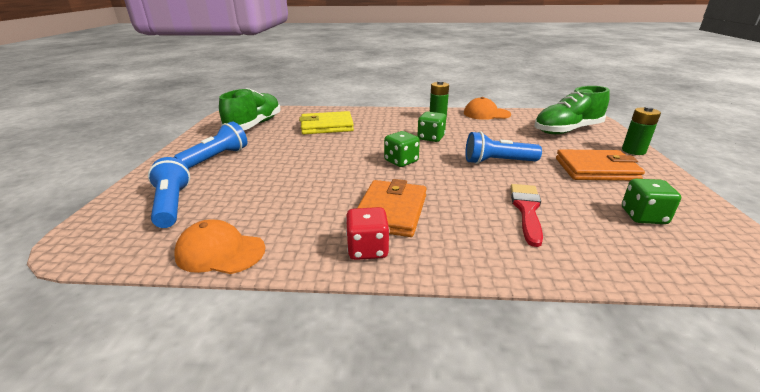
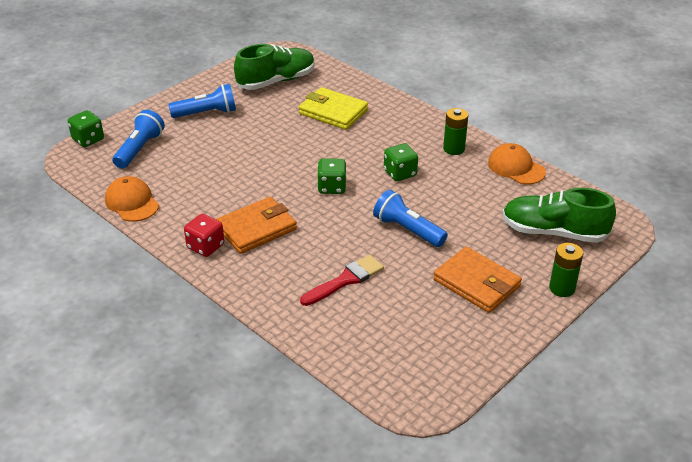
camera: 40 degrees right, 10 degrees up
green dice [622,179,681,224] -> green dice moved to [68,110,104,147]

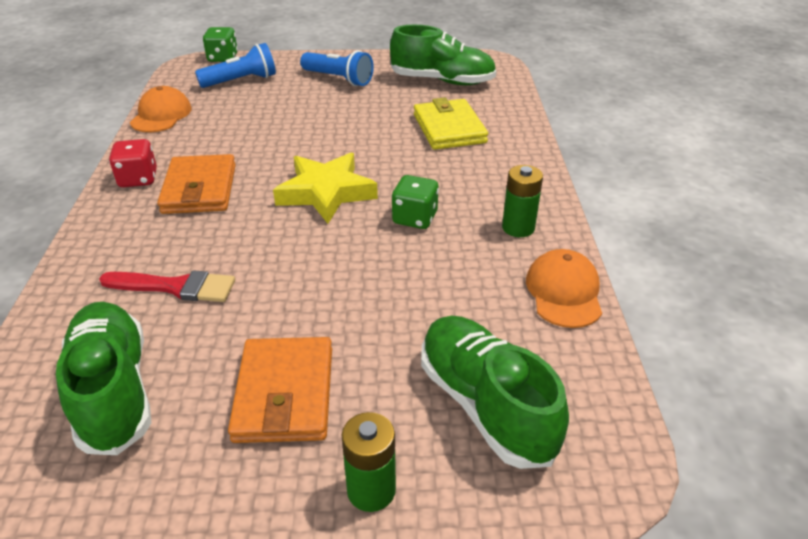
camera: 45 degrees right, 0 degrees up
orange wallet [216,197,297,254] -> orange wallet turned 75 degrees clockwise [157,154,236,214]
green dice [317,159,347,194] -> yellow star [273,153,378,224]
blue flashlight [373,190,448,247] -> none
none -> green shoe [56,302,151,455]

